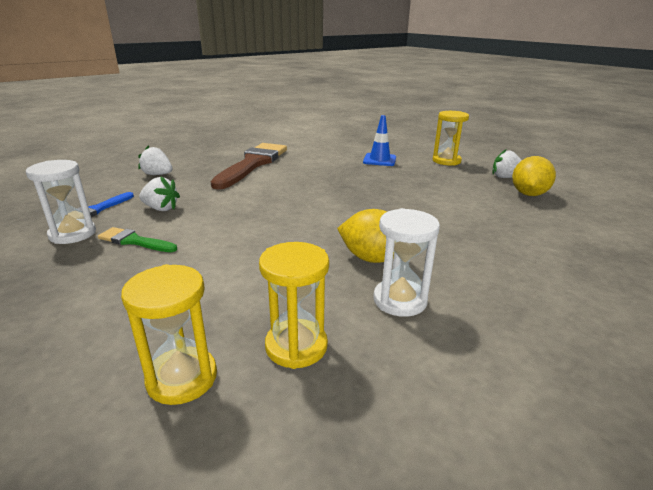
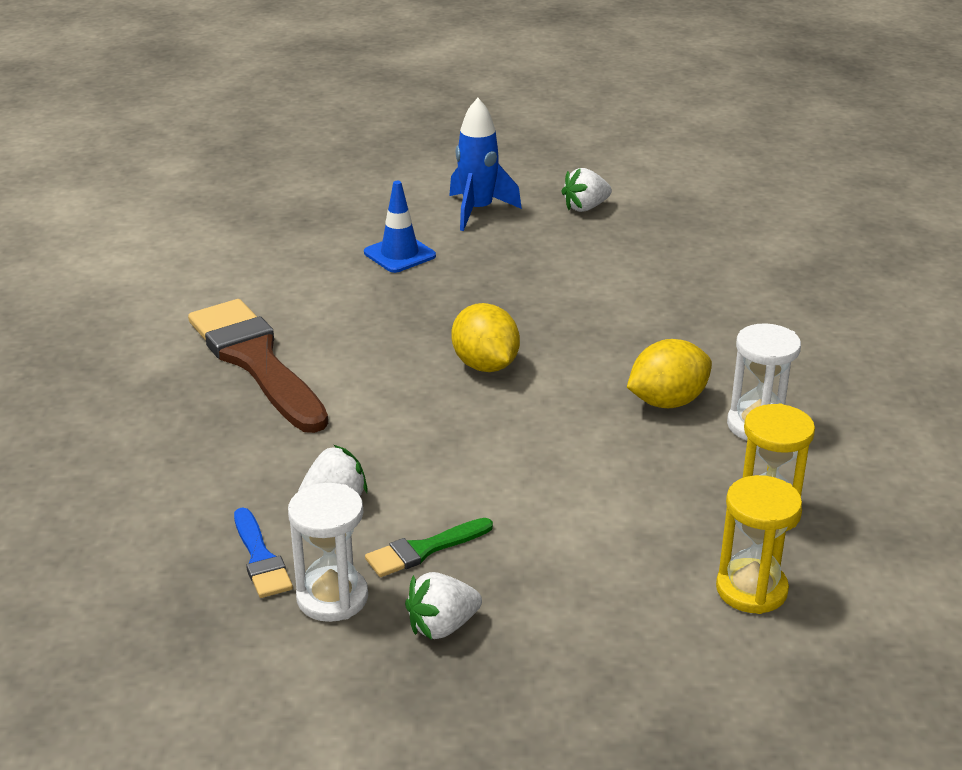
camera: 50 degrees left, 5 degrees up
white strawberry [138,146,172,175] -> white strawberry moved to [405,572,482,640]
yellow hourglass [433,111,469,166] -> blue rocket [449,98,522,231]
yellow lemon [512,156,556,196] -> yellow lemon moved to [451,303,520,372]

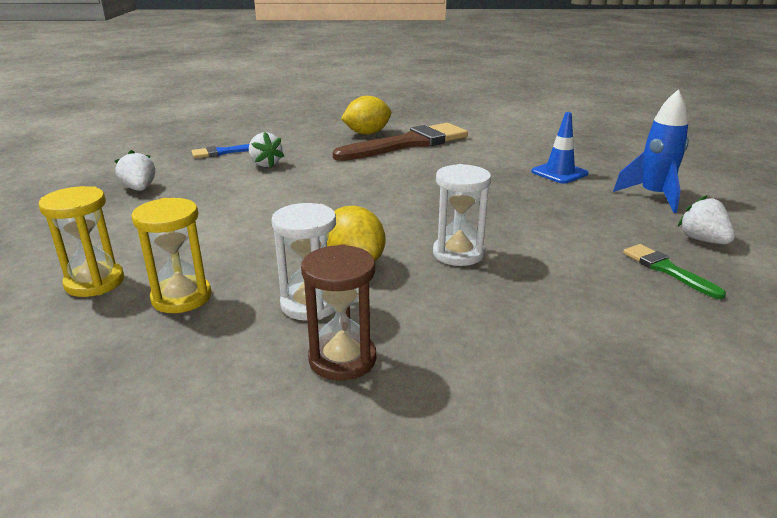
camera: 90 degrees right, 5 degrees down
white hourglass [288,483,368,622] -> white hourglass moved to [433,164,491,266]
green brush [365,518,493,577] -> green brush moved to [623,244,726,299]
yellow lemon [451,303,520,372] -> yellow lemon moved to [341,96,391,135]
none -> brown hourglass [301,244,376,381]

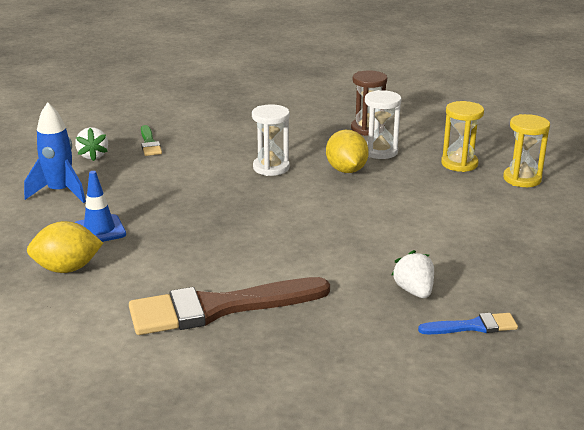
camera: 165 degrees left, 0 degrees up
white strawberry [115,150,155,191] -> none
yellow lemon [341,96,391,135] -> yellow lemon moved to [27,221,103,273]

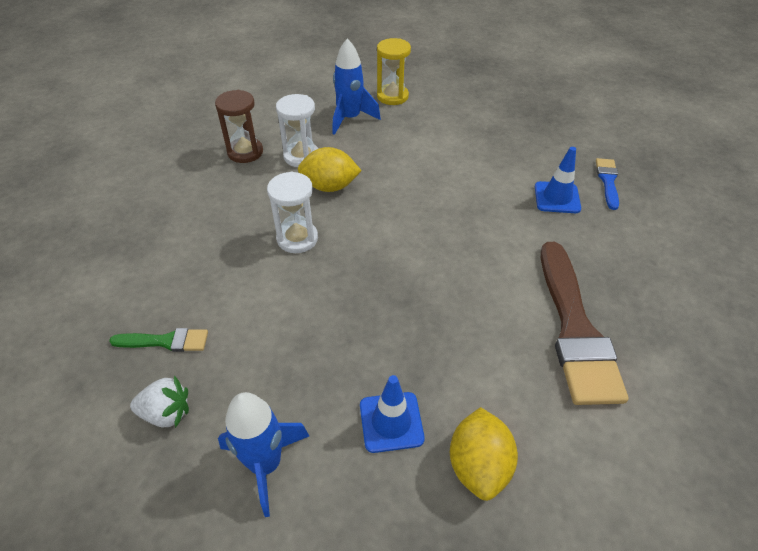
camera: 75 degrees left, 20 degrees up
white strawberry [391,250,434,298] -> blue traffic cone [535,147,581,213]
yellow hourglass [441,101,484,172] -> blue rocket [332,39,381,135]

